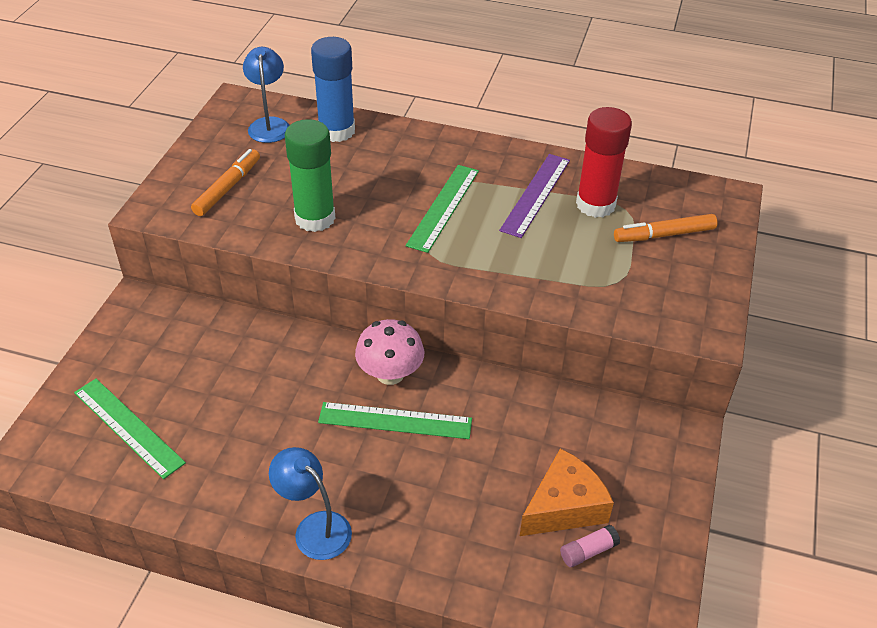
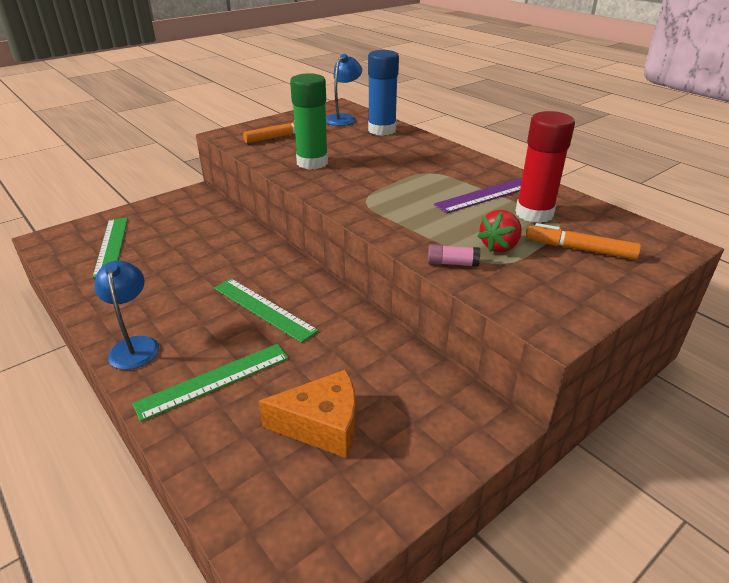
camera: 35 degrees right, 10 degrees down
pink mushroom [355,319,424,385] -> none
green ruler [406,165,479,253] -> green ruler moved to [132,344,289,422]
pink glue stick [560,525,620,567] -> pink glue stick moved to [428,244,480,267]
none -> red strawberry [477,210,522,252]

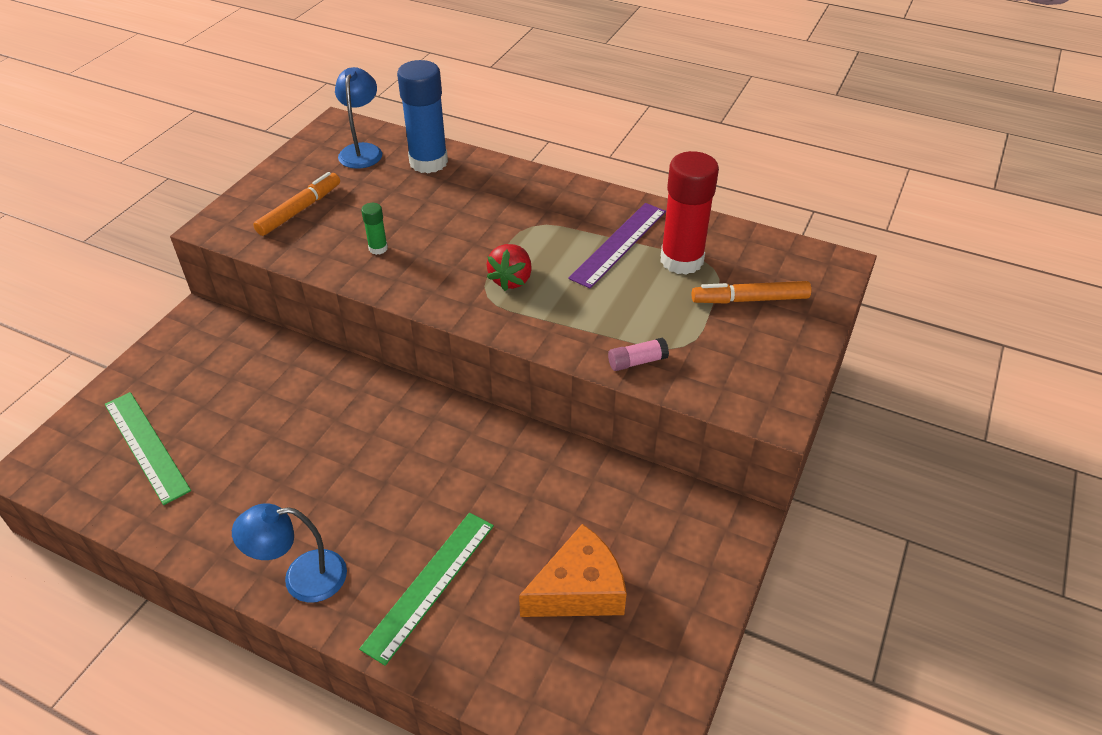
camera: 25 degrees left, 10 degrees up
blue lamp [94,260,159,370] -> blue lamp turned 60 degrees counterclockwise [232,503,347,603]
green ruler [214,279,319,343] -> none
green glue stick [290,73,328,169] -> green glue stick [361,203,388,255], size x0.44
red strawberry [477,210,522,252] -> red strawberry moved to [487,244,532,291]

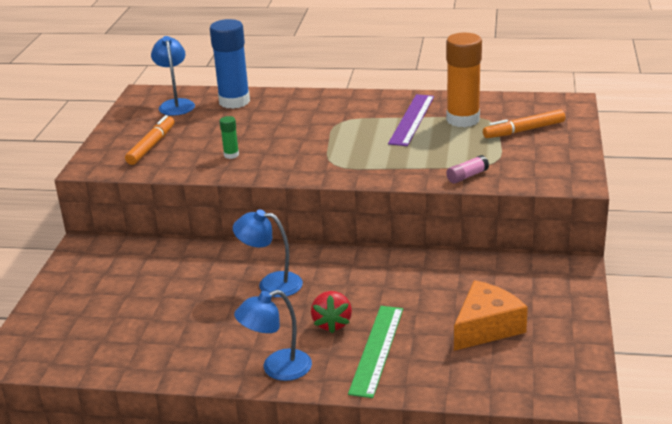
camera: 15 degrees left, 15 degrees down
green ruler [105,392,191,505] -> none
red strawberry [487,244,532,291] -> red strawberry moved to [311,291,352,333]
red glue stick [660,151,719,275] -> orange glue stick [446,33,482,127]
none -> blue lamp [233,209,303,297]

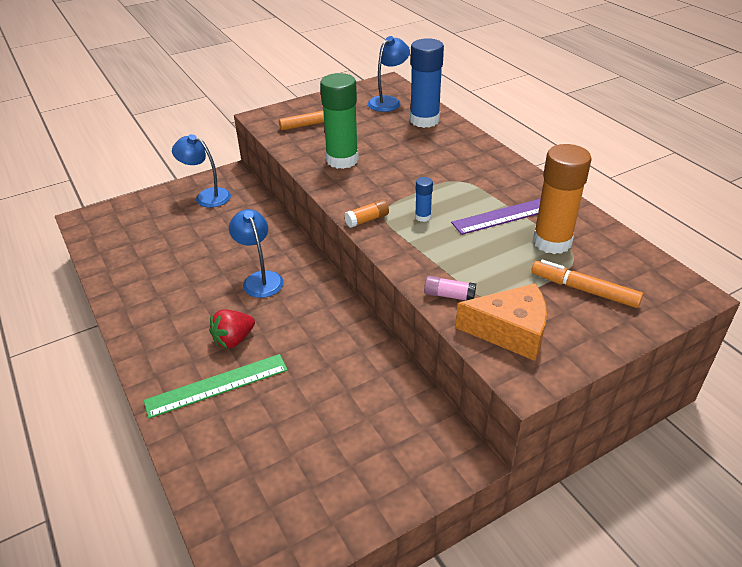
camera: 50 degrees right, 10 degrees up
green glue stick [220,116,239,159] -> green glue stick [320,73,359,169], size x2.26
blue lamp [234,290,312,381] -> blue lamp moved to [172,134,231,207]
orange cheese [454,280,528,351] -> orange cheese moved to [456,283,547,361]
none -> orange glue stick [344,199,389,228]
none -> blue glue stick [415,177,433,222]

